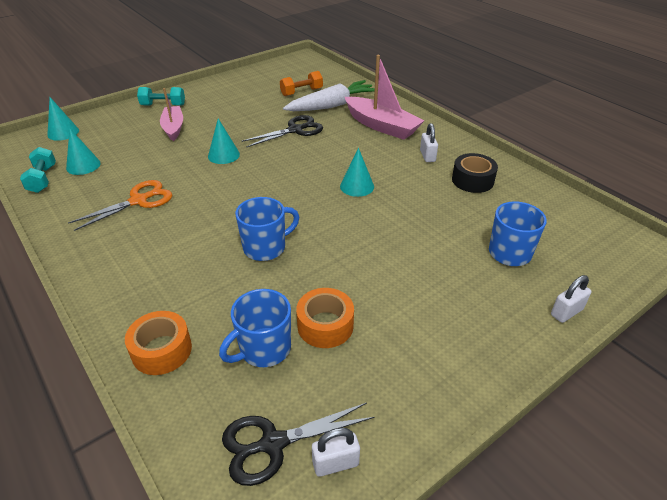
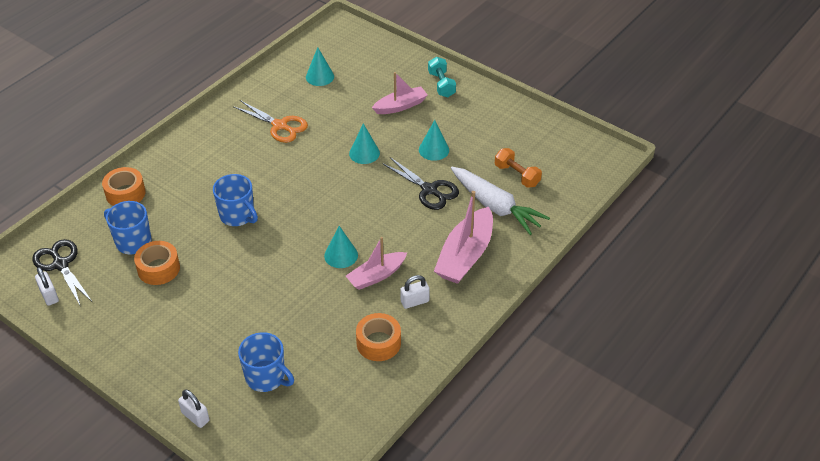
camera: 75 degrees right, 5 degrees up
turquoise dumbbell [20,147,56,193] -> none
turquoise cone [47,97,79,141] -> turquoise cone moved to [419,120,449,161]
black tape [452,153,498,193] -> orange tape [356,313,401,361]
none -> pink boat [346,237,407,290]

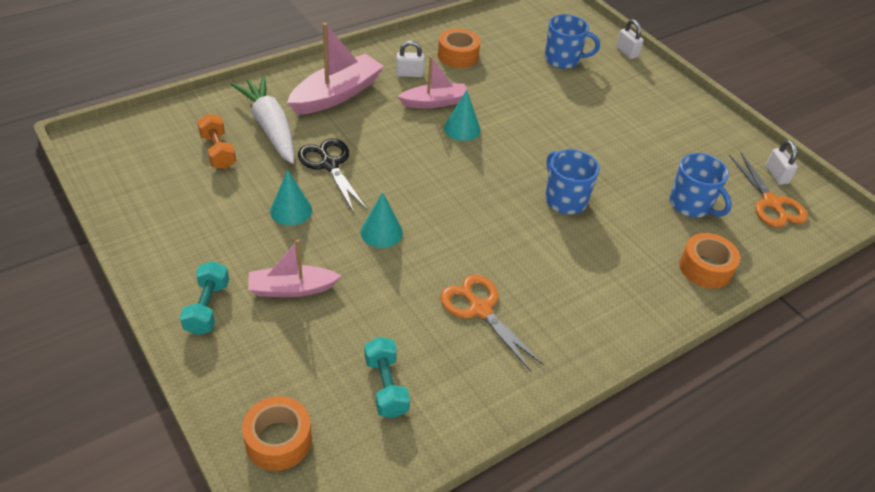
camera: 165 degrees left, 0 degrees up
black scissors [32,239,92,307] -> orange scissors [729,153,808,228]
orange tape [134,241,180,285] -> orange tape moved to [242,396,312,471]
blue mug [238,332,294,392] -> blue mug turned 135 degrees clockwise [545,14,600,69]
turquoise cone [306,47,334,86] -> turquoise dumbbell [364,337,410,418]

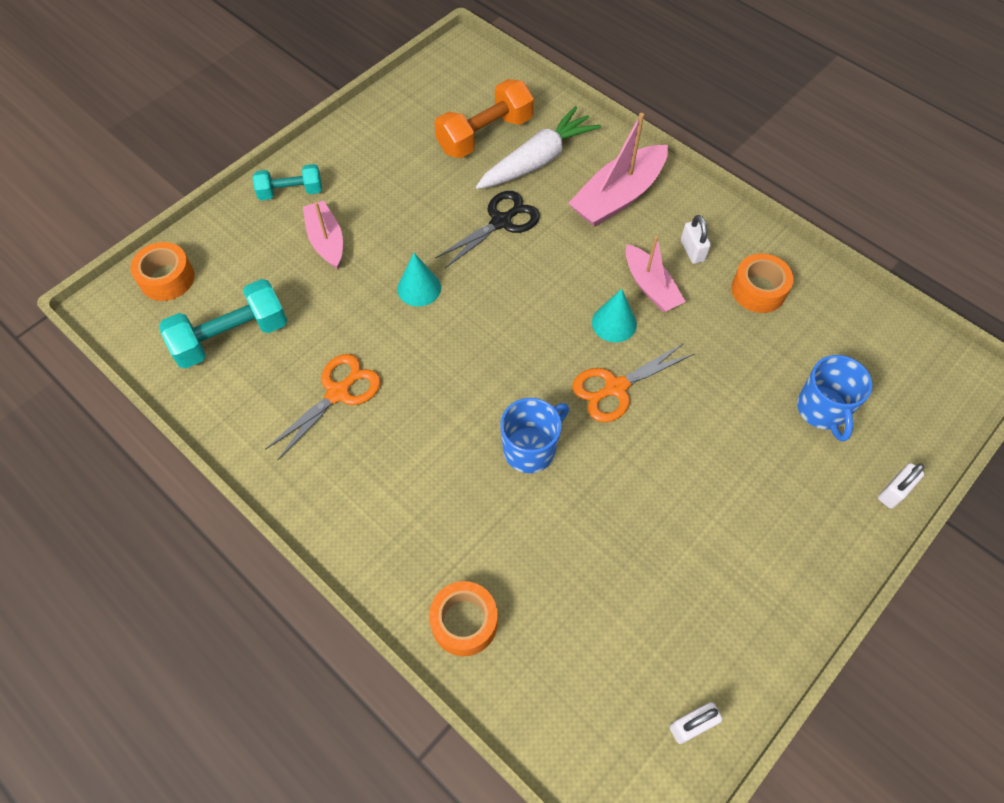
camera: 80 degrees right, 15 degrees up
orange dumbbell [197,114,236,169] -> orange dumbbell [435,79,534,158], size x1.60
turquoise cone [270,170,312,226] -> none
pink boat [287,23,384,115] -> pink boat turned 105 degrees clockwise [568,113,668,227]
turquoise dumbbell [364,337,410,418] -> turquoise dumbbell [159,279,287,368], size x1.60
blue mug [670,153,732,217] -> none
orange scissors [729,153,808,228] -> orange scissors moved to [572,343,694,422]

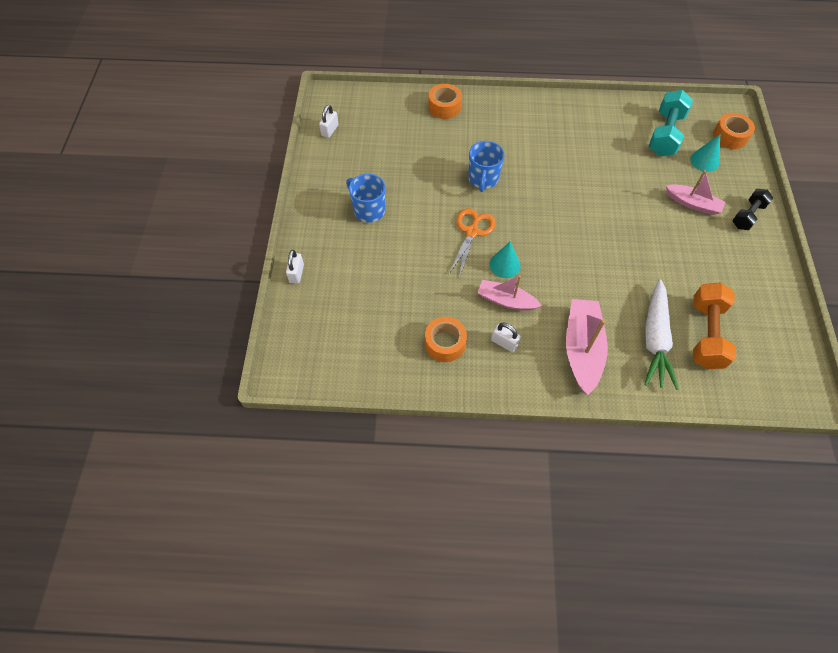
camera: 140 degrees right, 0 degrees up
turquoise dumbbell [253,164,322,200] -> black dumbbell [732,189,773,230]
orange scissors [265,354,381,460] -> none
turquoise cone [397,253,441,307] -> turquoise cone moved to [690,134,720,172]
black scissors [435,191,540,268] -> none
blue mug [797,355,872,442] -> blue mug moved to [346,174,385,223]

